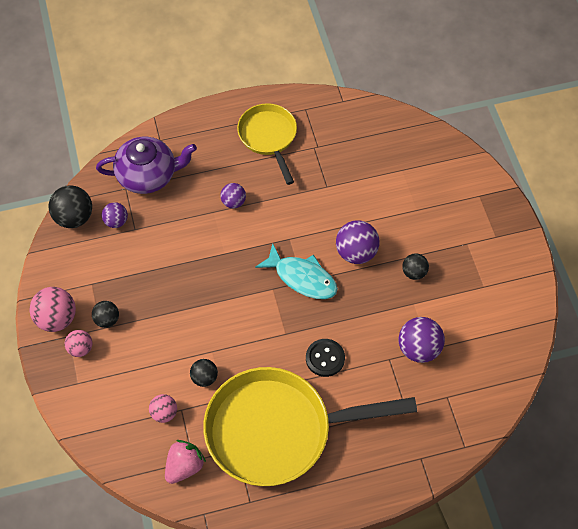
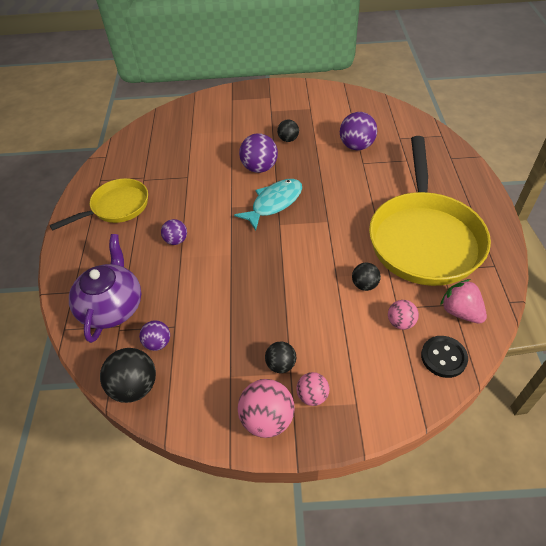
camera: 75 degrees left, 10 degrees down
yellow pan [237,103,297,185] -> yellow pan turned 150 degrees clockwise [50,178,148,230]
black button [306,339,345,377] -> black button moved to [421,336,468,378]

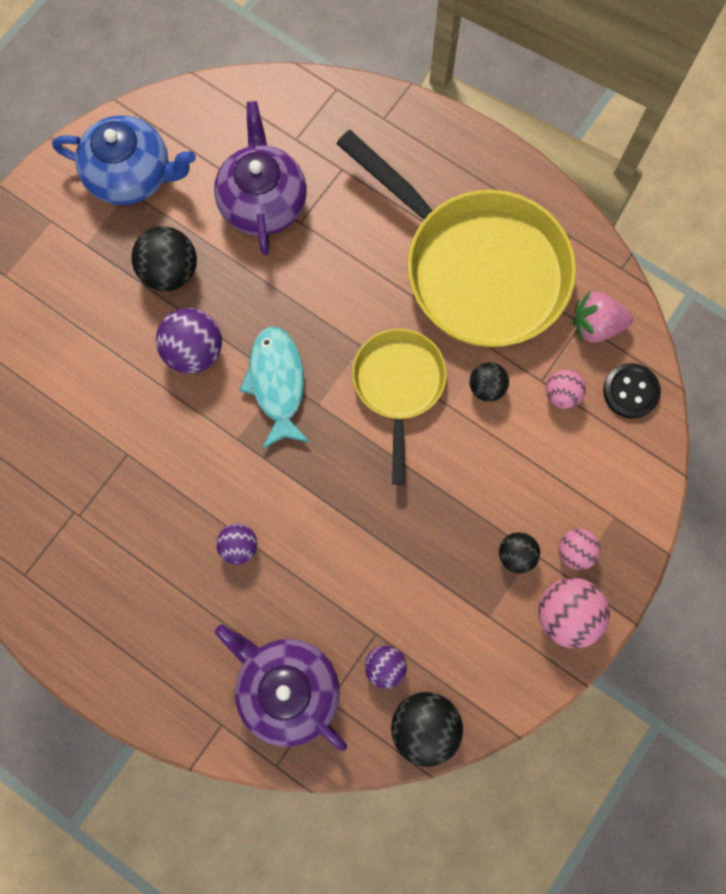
camera: 55 degrees left, 25 degrees up
yellow pan [50,178,148,230] -> yellow pan moved to [352,328,447,485]
black ball [277,119,299,142] -> black ball [132,226,197,291], size x1.66
purple ball [340,112,377,150] -> purple teapot [214,101,307,255]
none -> blue teapot [52,115,196,205]

